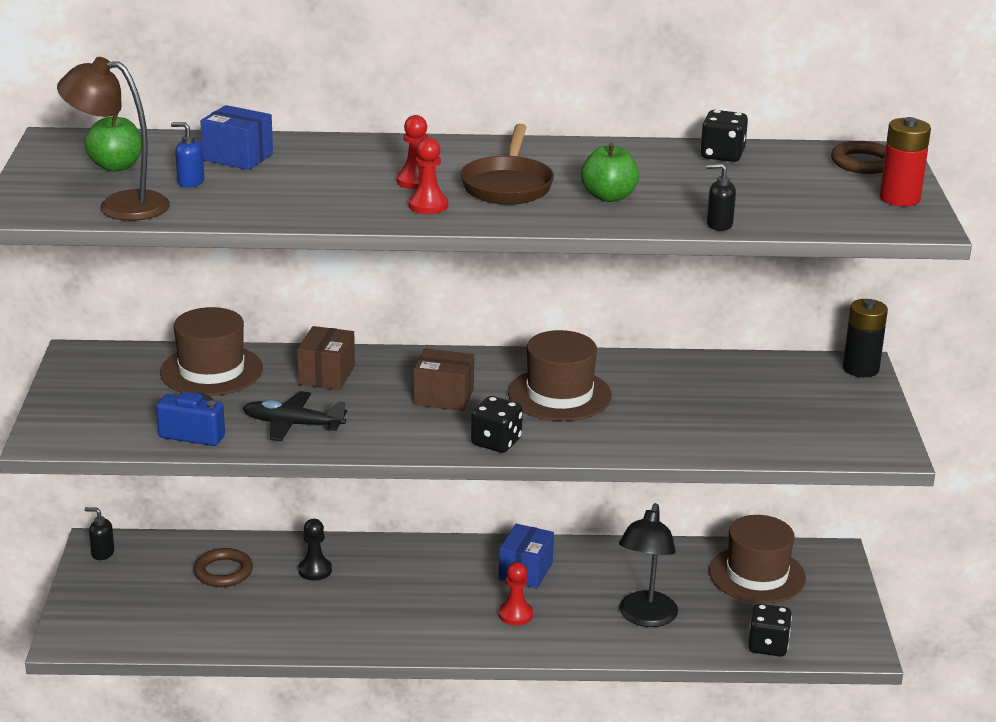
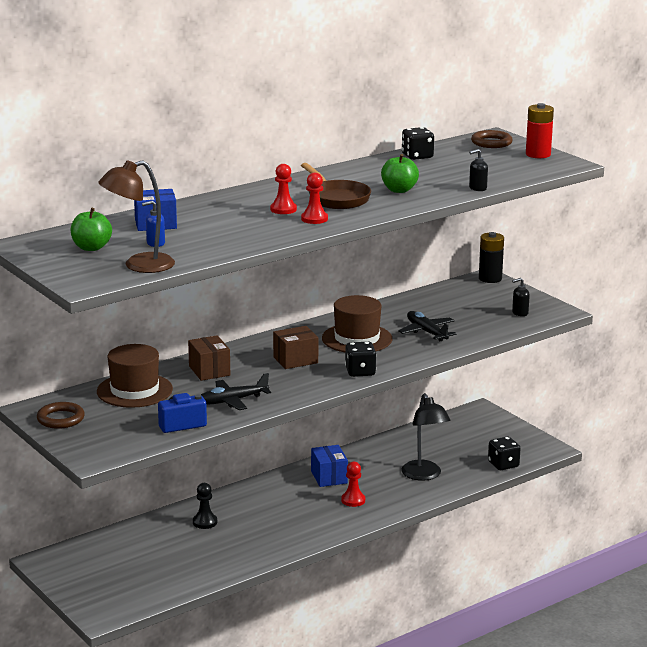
camera: 35 degrees left, 5 degrees down
black soap dispenser [85,507,114,560] -> black soap dispenser moved to [512,278,530,316]
brown ring [194,548,253,587] -> brown ring moved to [37,402,85,429]
brown hat [709,515,806,603] -> none
none -> black plane [398,311,456,341]

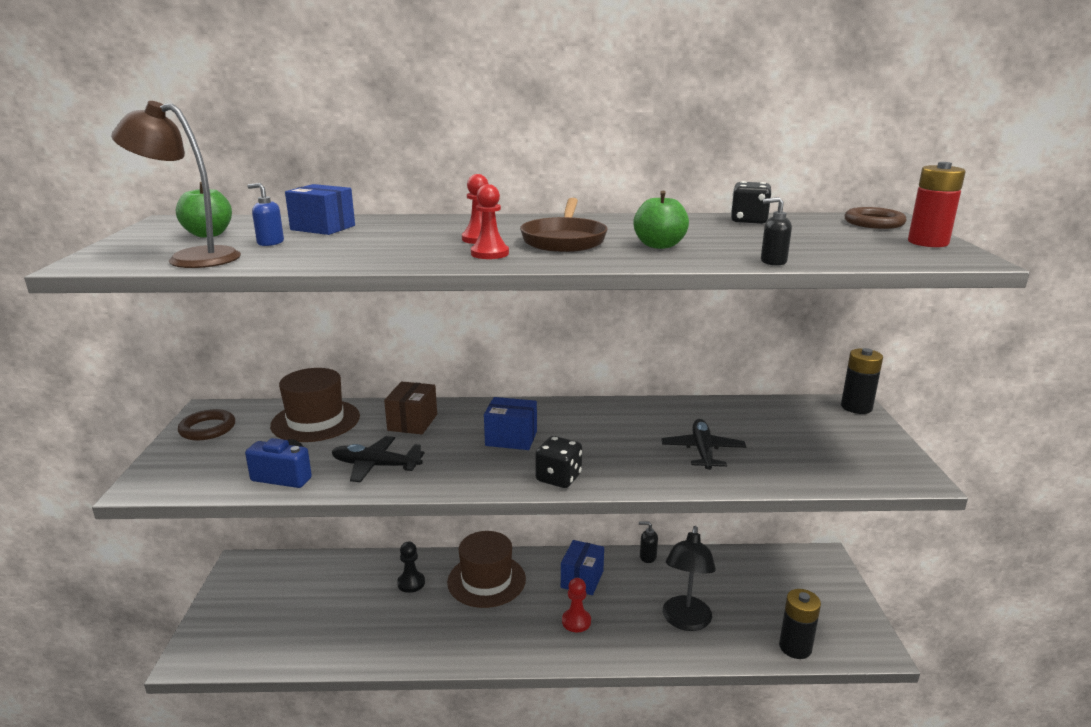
camera: 35 degrees right, 0 degrees up
brown box [273,326,318,369] -> blue box [484,397,537,450]
brown hat [322,295,392,352] -> brown hat moved to [447,531,526,608]
black dice [488,436,521,470] -> black battery [779,589,821,659]
black soap dispenser [512,278,530,316] -> black soap dispenser moved to [639,521,658,563]

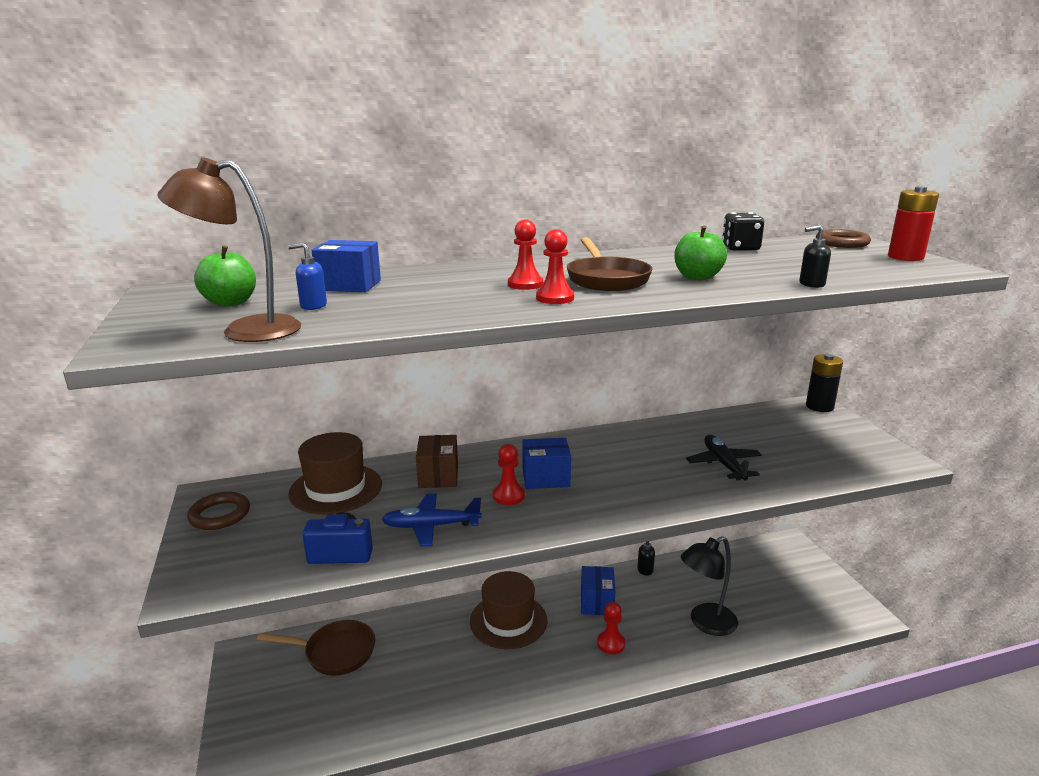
camera: 15 degrees left, 0 degrees up
black plane [332,436,424,483] -> blue plane [382,494,482,547]
black pawn [397,541,425,593] -> none
black dice [535,436,582,488] -> none
black lamp [663,526,716,631] -> black lamp turned 60 degrees clockwise [681,536,738,636]
black battery [779,589,821,659] -> none
none -> brown pan [257,620,375,676]
none -> red pawn [493,444,525,505]

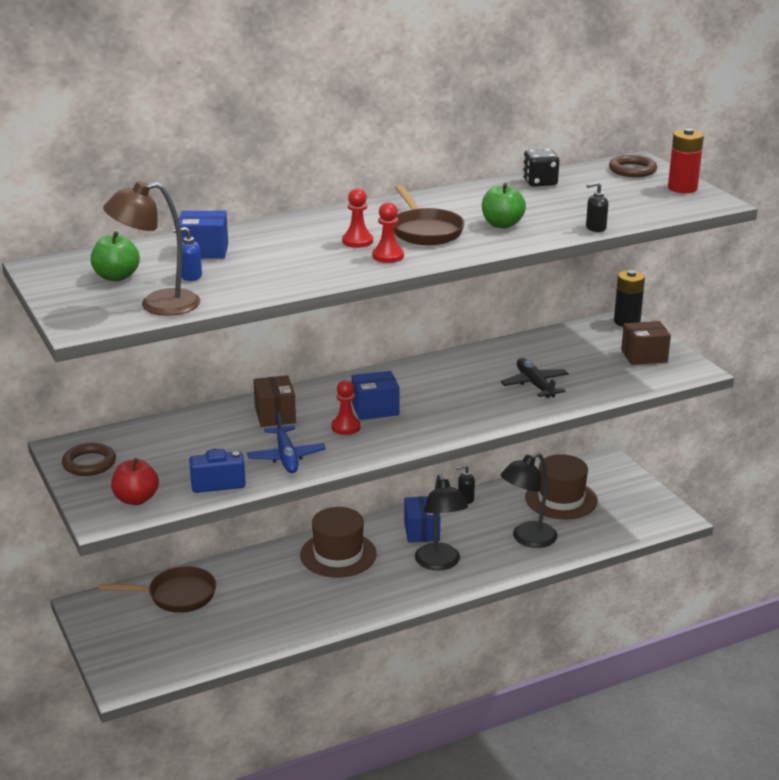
camera: 10 degrees left, 5 degrees up
brown hat [288,432,382,514] -> brown hat moved to [525,454,598,519]
blue plane [382,494,482,547] -> blue plane turned 90 degrees counterclockwise [247,412,326,473]
red pawn [597,602,625,654] -> black lamp [415,474,468,570]
none -> red apple [111,458,159,505]
none -> brown box [621,321,671,365]

